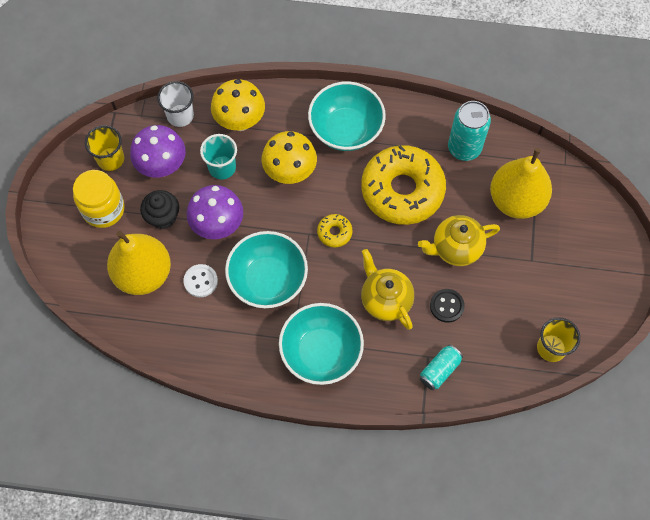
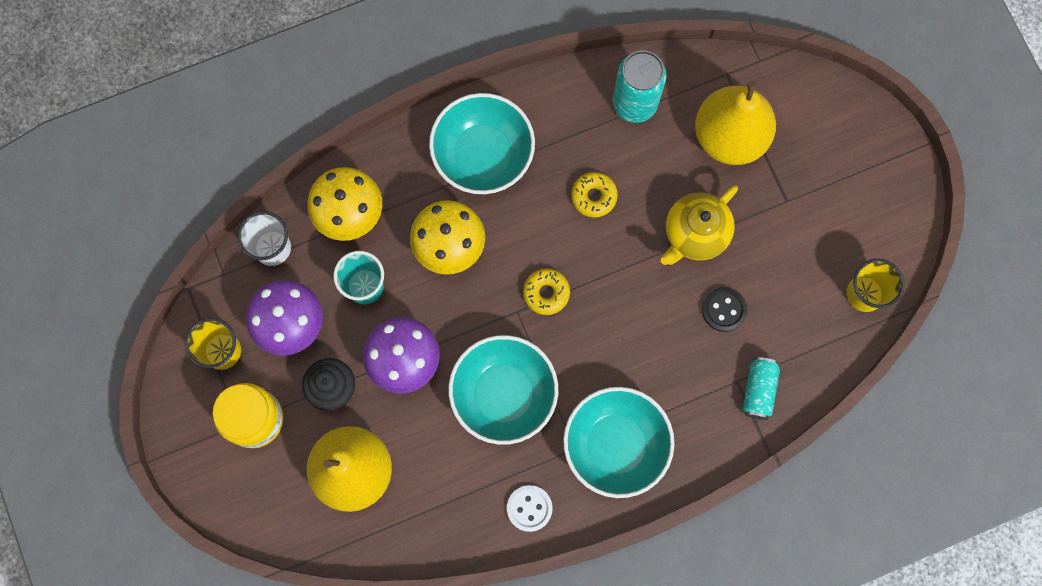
camera: 30 degrees left, 10 degrees up
white button [183,264,218,297] -> white button moved to [507,485,553,532]
yellow donut [361,145,446,225] -> yellow donut [571,172,618,218], size x0.41
yellow teapot [361,249,414,330] -> none

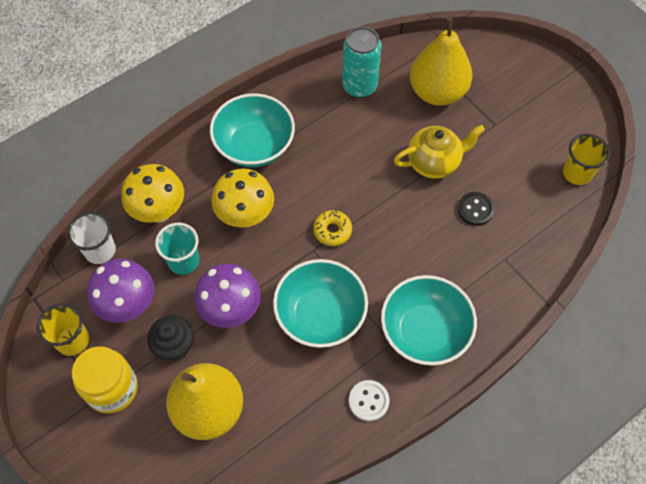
camera: 15 degrees left, 15 degrees down
yellow donut [571,172,618,218] -> none
yellow teapot [661,185,738,265] -> yellow teapot turned 135 degrees counterclockwise [394,125,485,179]
turquoise can [743,357,780,420] -> none

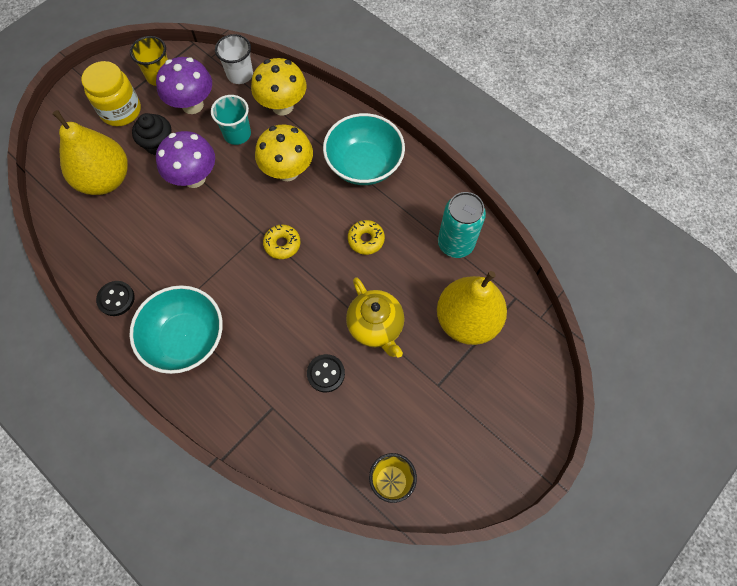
camera: 80 degrees right, 5 degrees up
turquoise bowl [273,259,368,348] -> none
white button [349,380,389,421] -> black button [96,281,135,316]
none -> yellow donut [348,220,385,255]

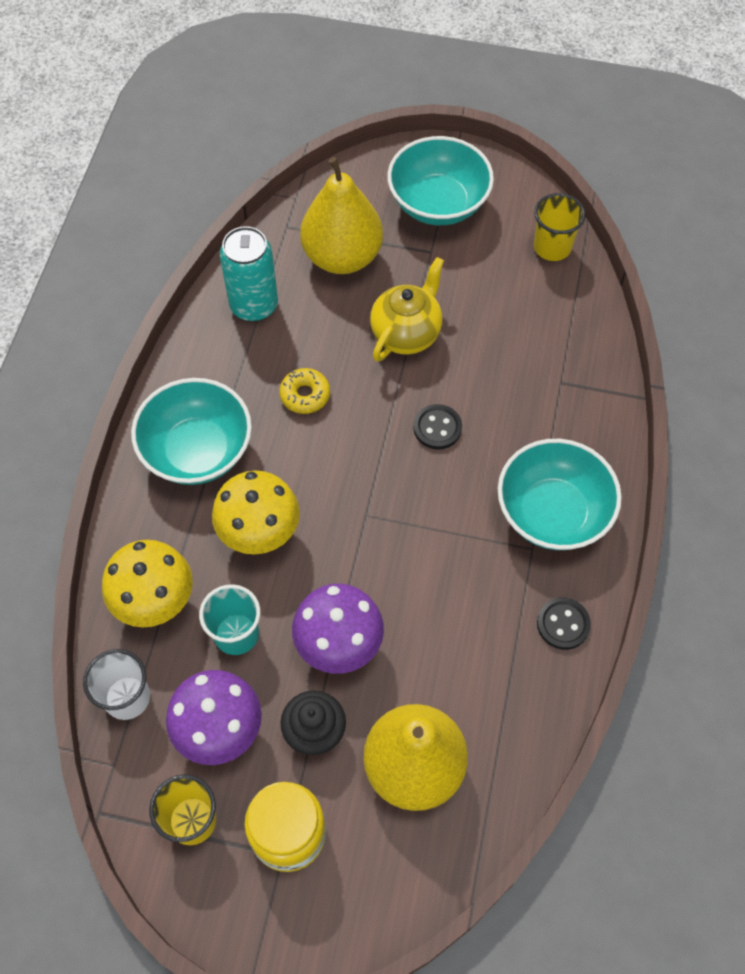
camera: 120 degrees left, 5 degrees down
yellow donut [263,225,300,259] -> none
black button [307,354,345,393] -> black button moved to [414,404,462,450]
none -> turquoise bowl [387,136,494,225]

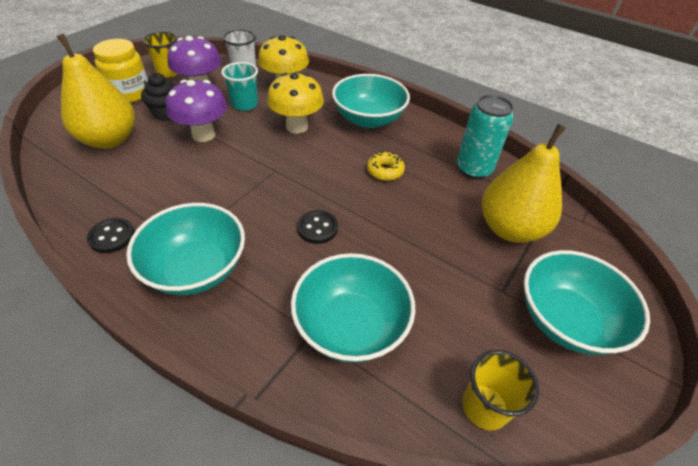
camera: 110 degrees right, 15 degrees down
yellow teapot [370,257,444,362] -> none
none -> turquoise bowl [291,253,415,363]

